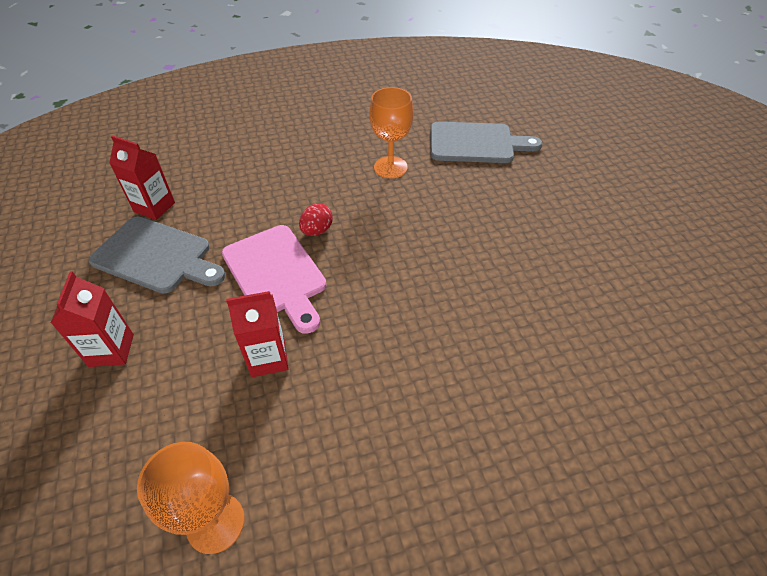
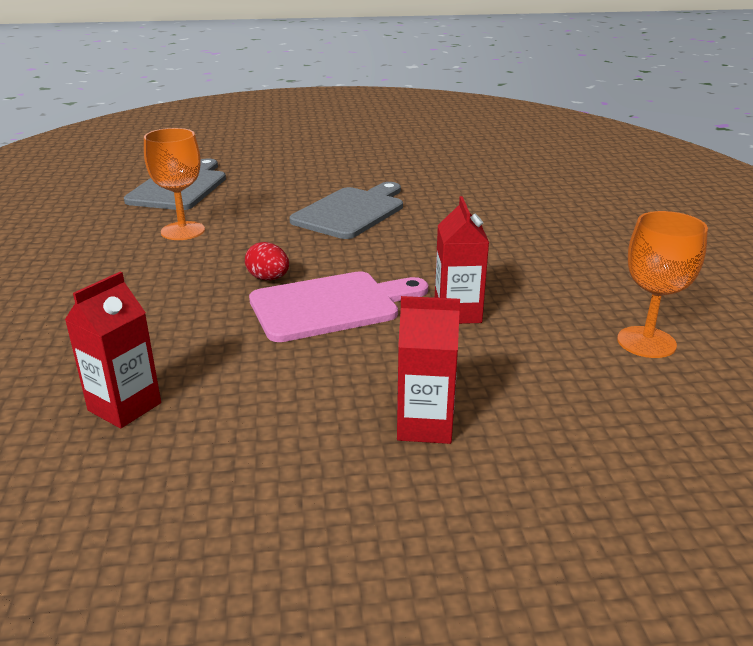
camera: 80 degrees left, 20 degrees down
grey cutting board [89,217,225,294] -> grey cutting board moved to [289,182,403,239]

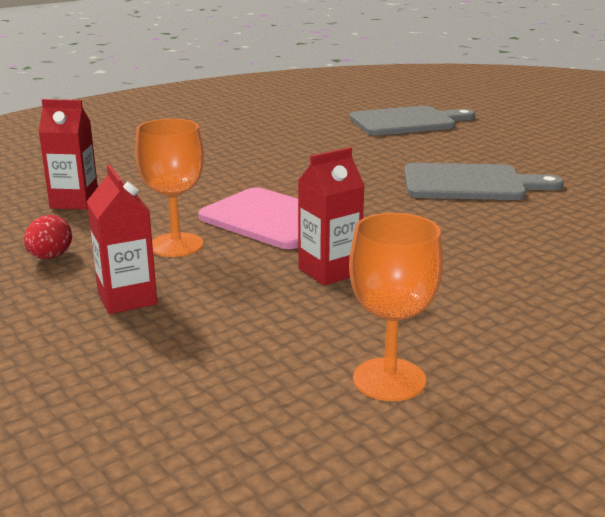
camera: 60 degrees right, 5 degrees down
orange goblet [144,128,205,240] -> orange goblet moved to [135,119,204,257]
red egg [245,242,289,280] -> red egg moved to [24,215,72,259]

